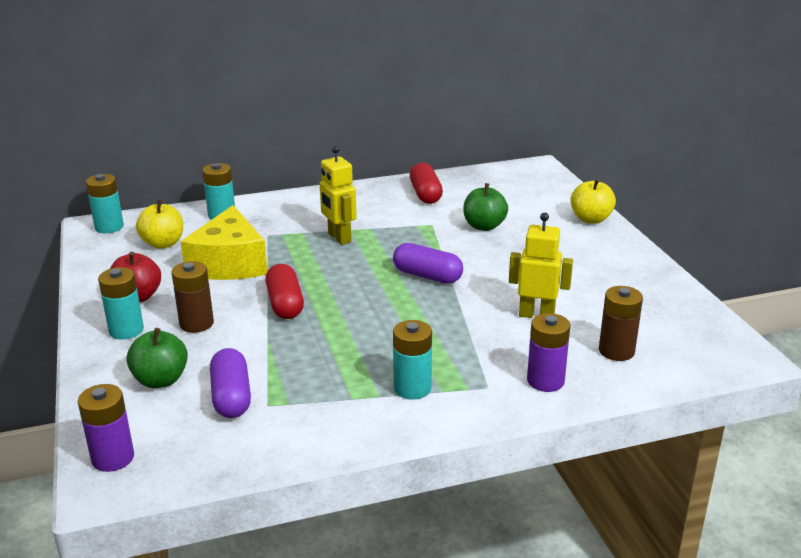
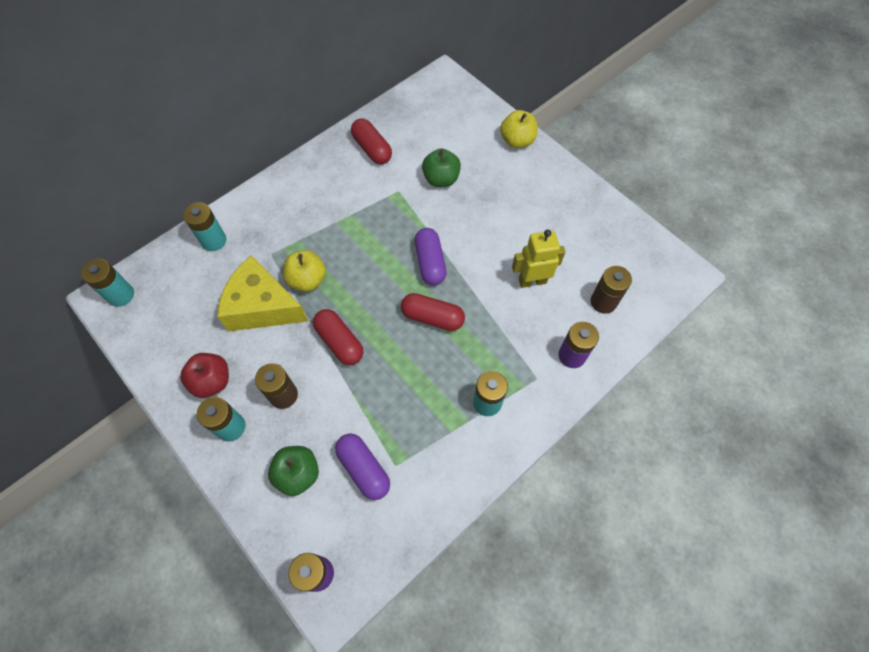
camera: 25 degrees left, 35 degrees up
yellow apple [136,200,183,249] -> yellow apple moved to [283,250,326,292]
yellow cheese [181,205,267,280] -> yellow cheese turned 135 degrees clockwise [217,255,308,331]
yellow robot [320,146,357,245] -> none
purple capsule [393,243,463,284] -> purple capsule turned 75 degrees clockwise [415,228,447,285]
none -> red capsule [401,293,465,331]

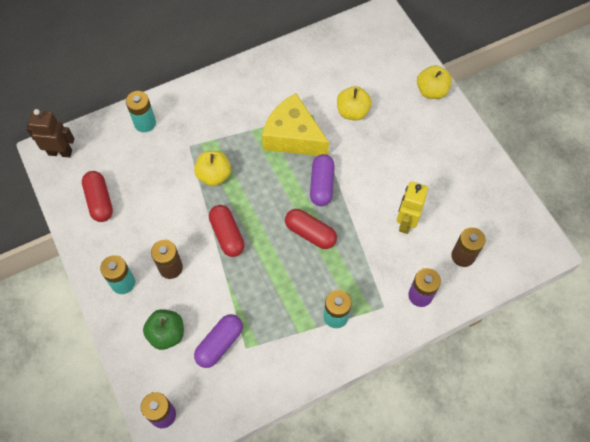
camera: 15 degrees right, 0 degrees up
turquoise battery [81,259,134,307] -> brown robot [26,109,74,158]
red apple [180,353,229,398] -> none
yellow cheese [217,255,308,331] -> yellow cheese moved to [262,93,329,156]
purple capsule [335,434,390,500] -> purple capsule turned 60 degrees clockwise [194,314,243,368]
red capsule [351,118,392,164] -> red capsule moved to [82,171,113,222]
green apple [422,149,461,187] -> yellow apple [337,86,372,121]
yellow robot [512,230,565,288] -> yellow robot turned 75 degrees counterclockwise [397,181,428,234]

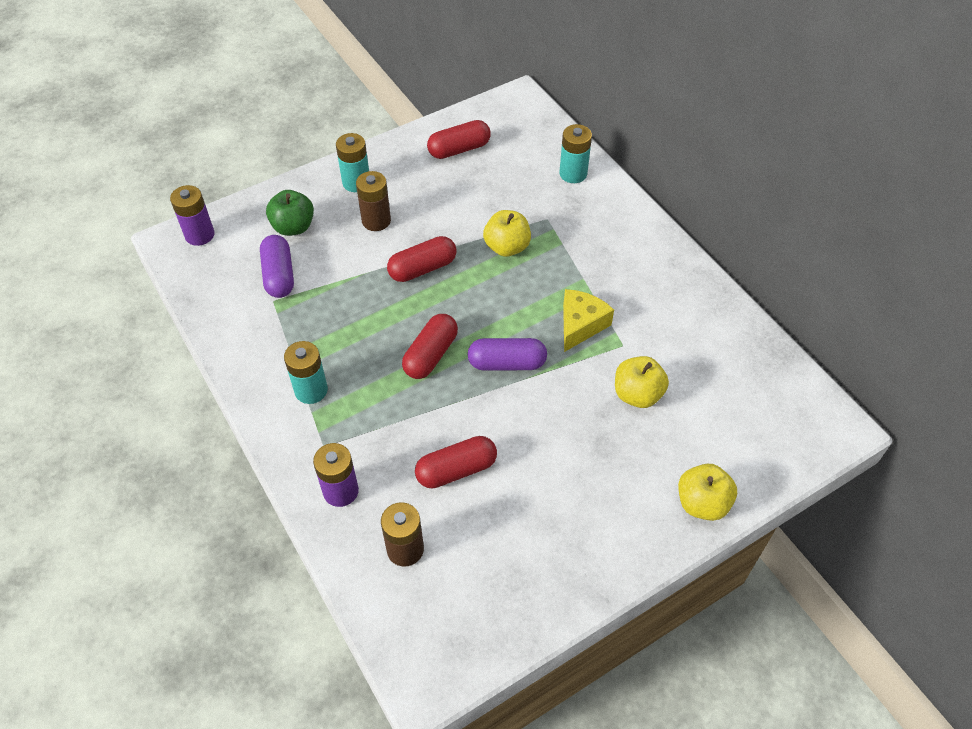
camera: 85 degrees right, 10 degrees down
brown robot [26,109,74,158] -> none
purple capsule [194,314,243,368] -> purple capsule turned 45 degrees clockwise [260,235,294,298]
yellow cheese [262,93,329,156] -> yellow cheese [563,289,614,352], size x0.64
yellow robot [397,181,428,234] -> red capsule [415,436,497,489]

